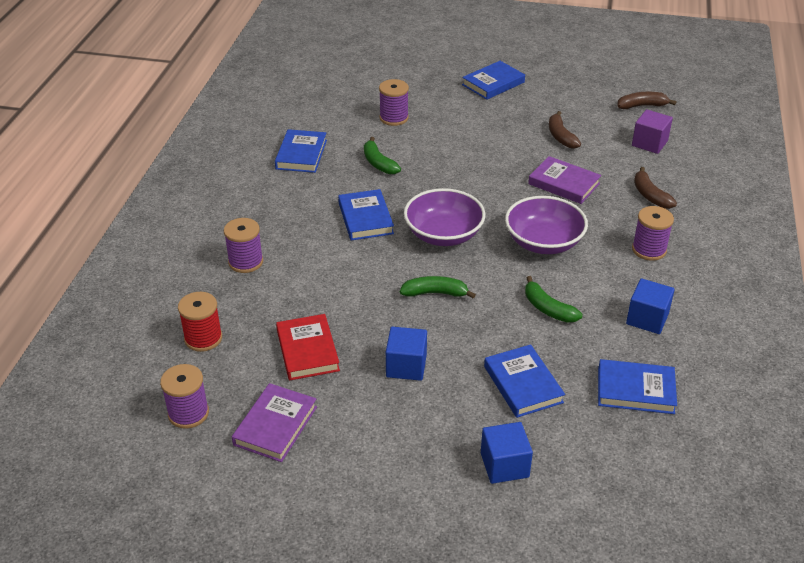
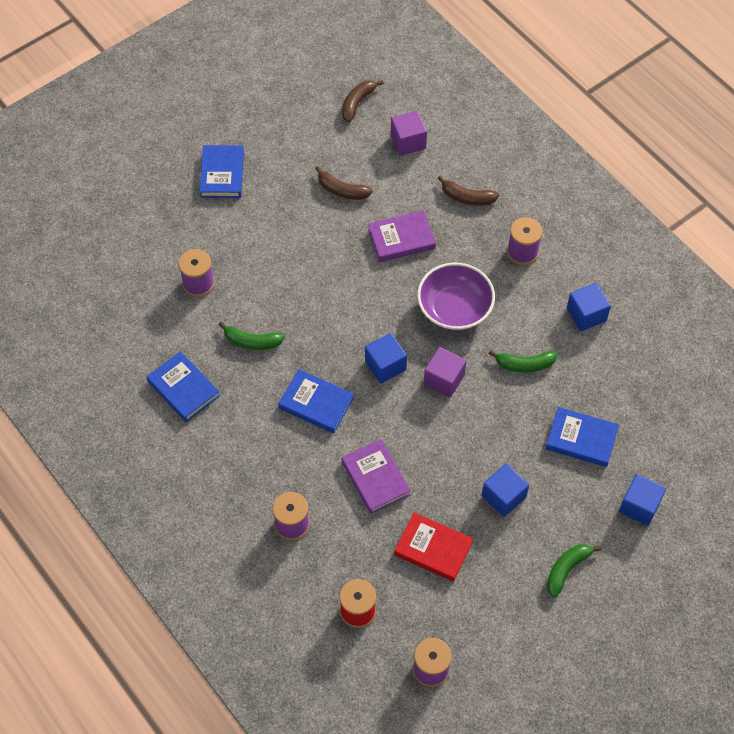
camera: 50 degrees left, 20 degrees up
purple book [232,383,317,462] -> purple book moved to [342,439,411,514]
green banana [400,276,476,298] -> green banana moved to [547,544,601,598]
purple bowl [404,188,486,246] -> blue cube [365,333,407,384]
blue book [598,359,677,414] -> none
none -> purple cube [424,347,467,397]

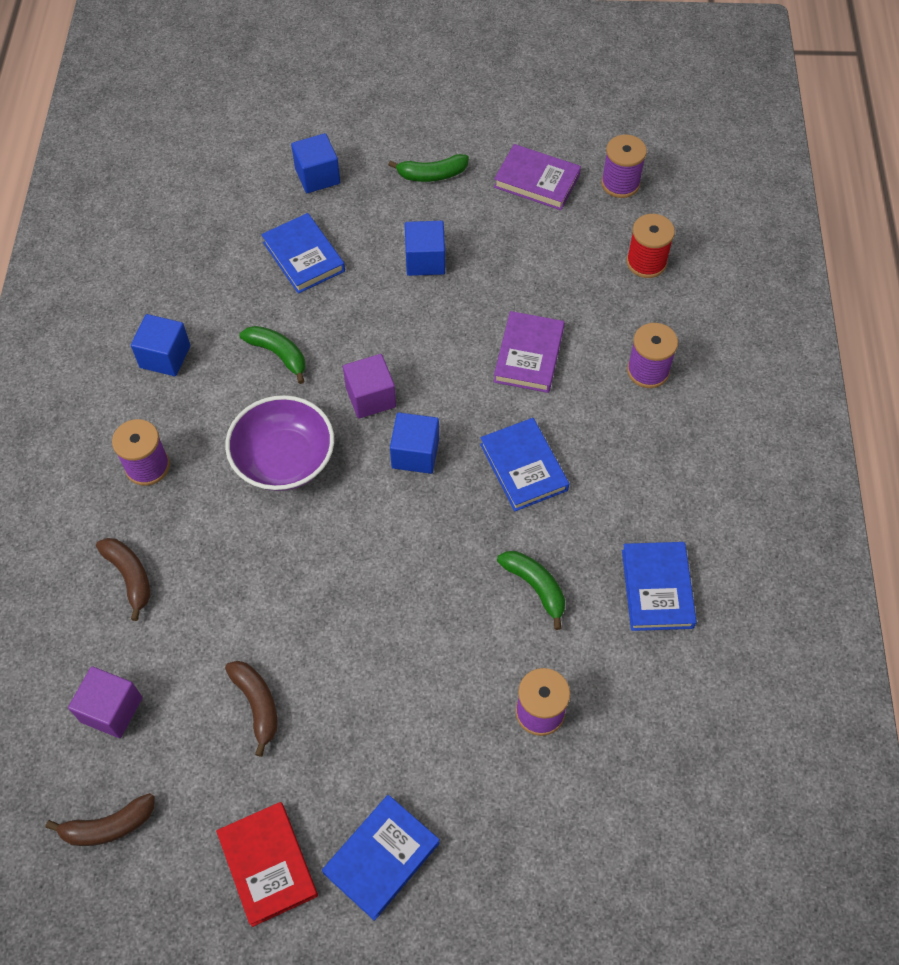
camera: 140 degrees left, 0 degrees up
purple book [368,210,436,262] -> purple book moved to [494,144,581,210]
red book [394,512,473,582] -> red book moved to [216,802,318,927]

